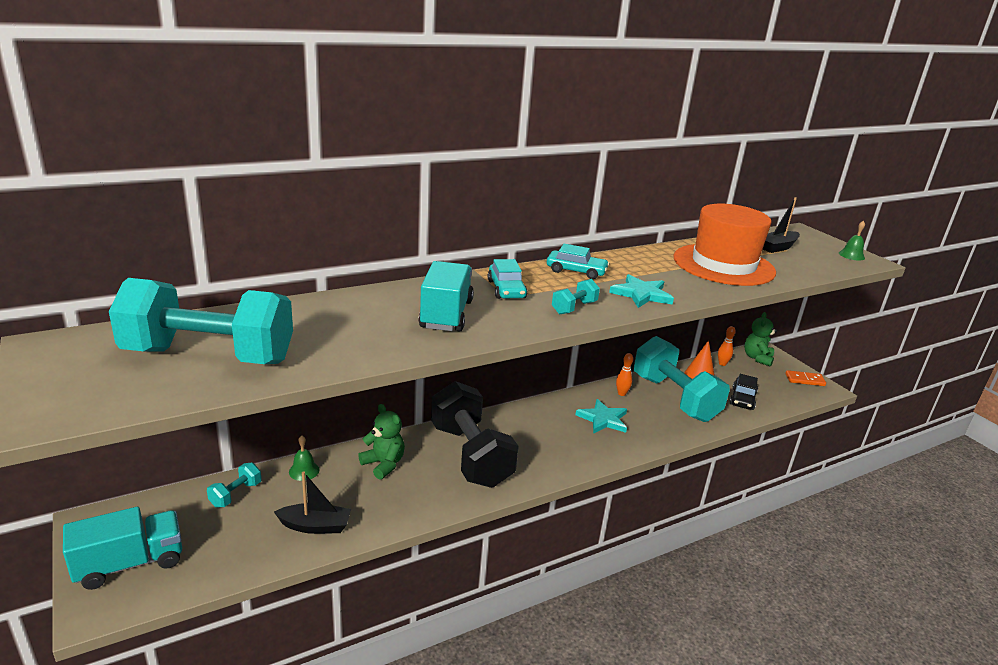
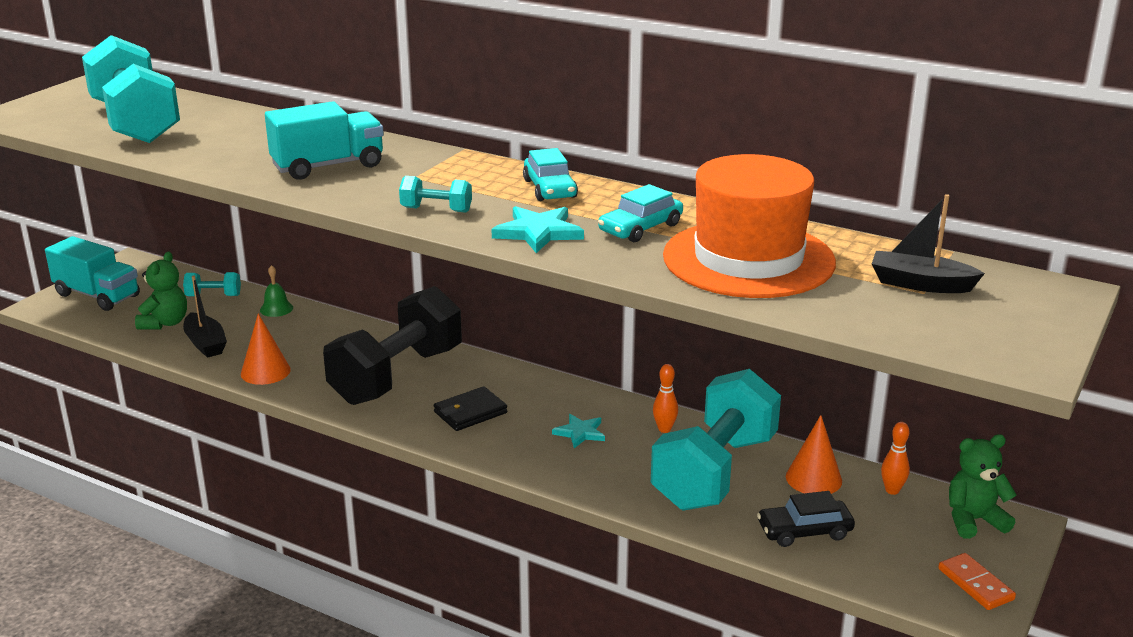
camera: 60 degrees right, 0 degrees up
green teddy bear [358,404,405,479] -> green teddy bear moved to [135,251,187,329]
turquoise car [488,259,527,299] -> turquoise car moved to [598,184,683,242]
turquoise star [575,399,627,434] -> turquoise star [552,414,605,448], size x0.66
green bell [839,221,865,261] -> none
none -> orange cone [241,313,291,385]
none -> black wallet [434,386,507,431]

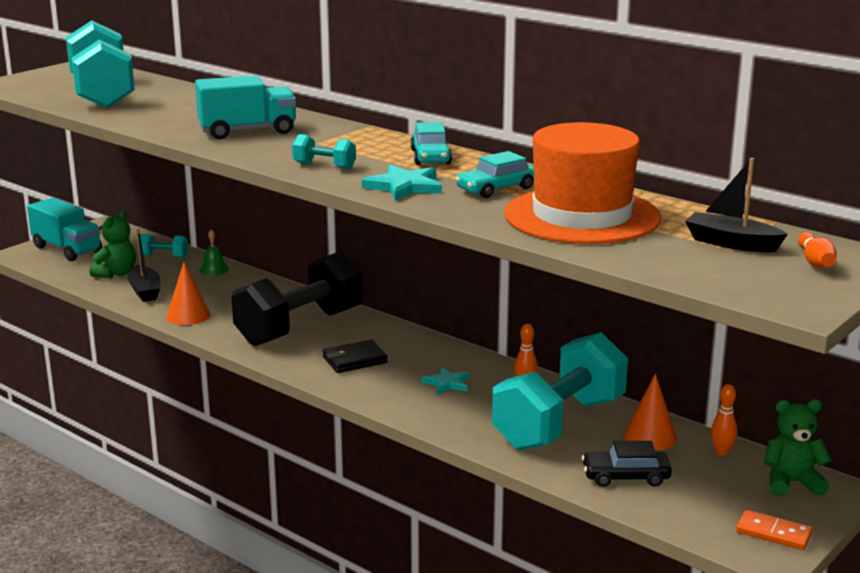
camera: 10 degrees right, 5 degrees down
orange domino [938,553,1016,610] -> orange domino turned 45 degrees counterclockwise [736,510,813,550]
none -> orange bowling pin [798,232,837,268]

